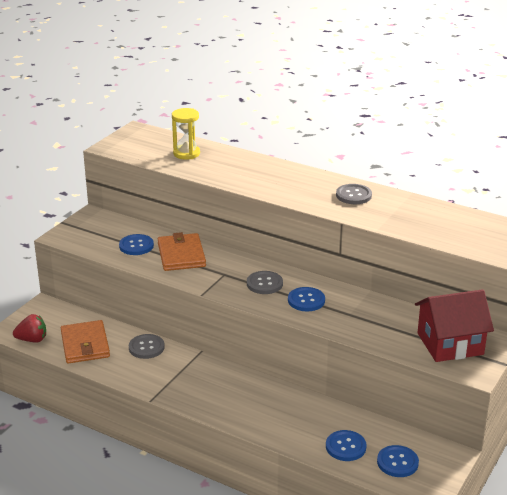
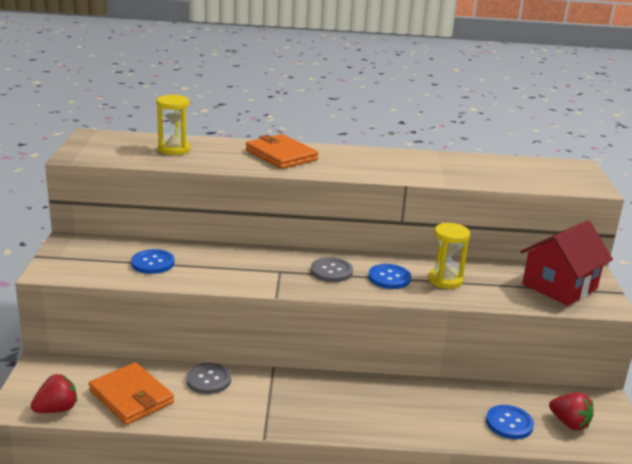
camera: 30 degrees left, 5 degrees down
orange wallet [158,232,206,271] -> orange wallet moved to [246,134,318,169]
grey button [336,184,372,204] -> none
blue button [377,445,419,477] -> red strawberry [549,393,594,430]
none -> yellow hourglass [429,223,470,289]

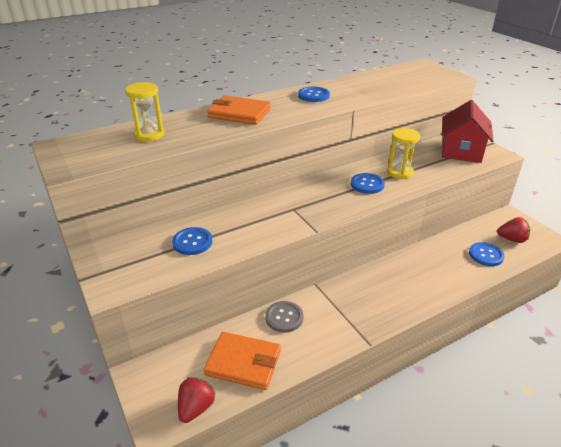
camera: 30 degrees left, 10 degrees up
grey button [311,257,353,282] -> none
none -> blue button [298,87,330,102]

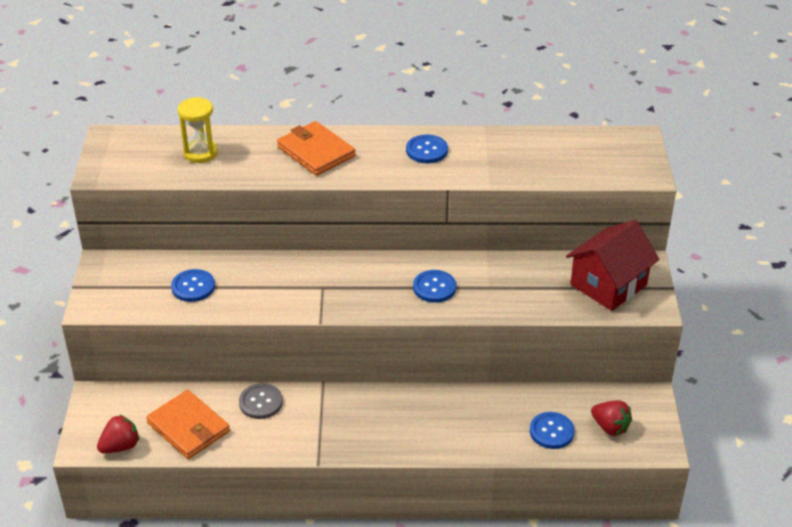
camera: 30 degrees right, 5 degrees up
yellow hourglass [387,128,420,179] -> none

